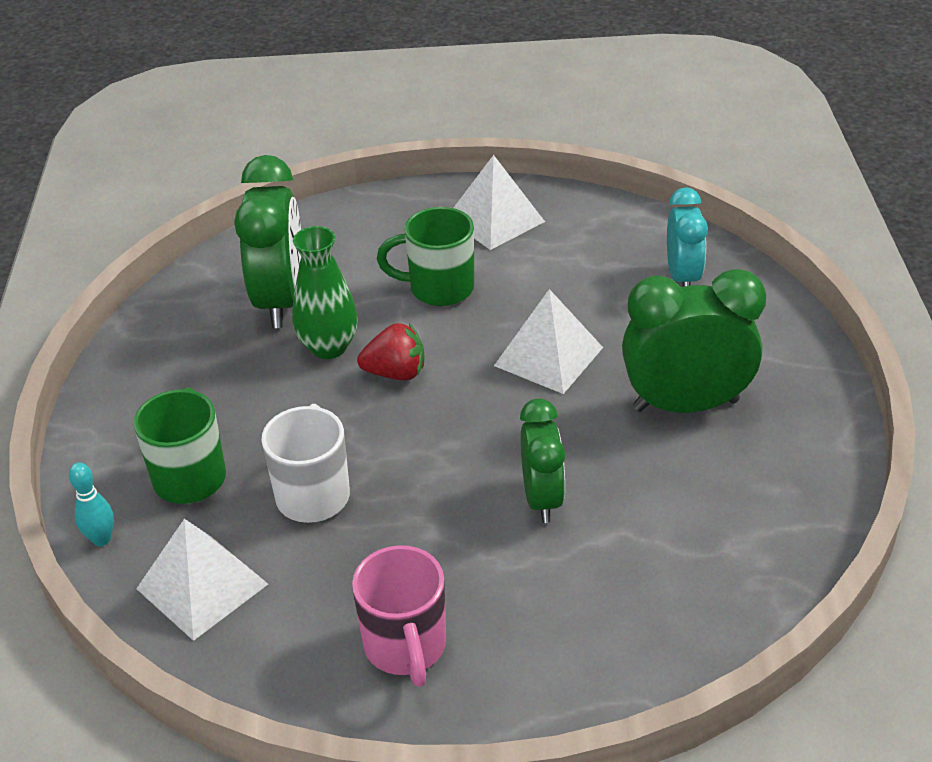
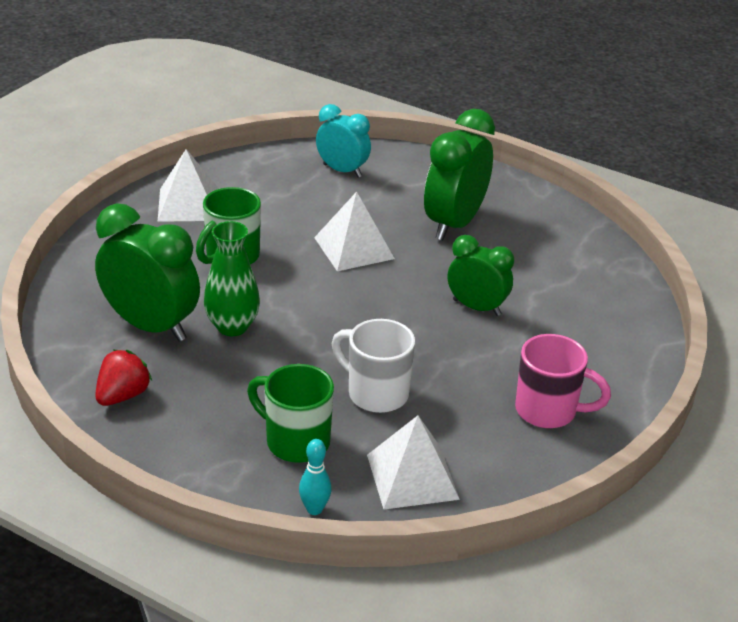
camera: 60 degrees left, 5 degrees down
red strawberry [357,323,425,380] -> red strawberry moved to [95,350,152,406]

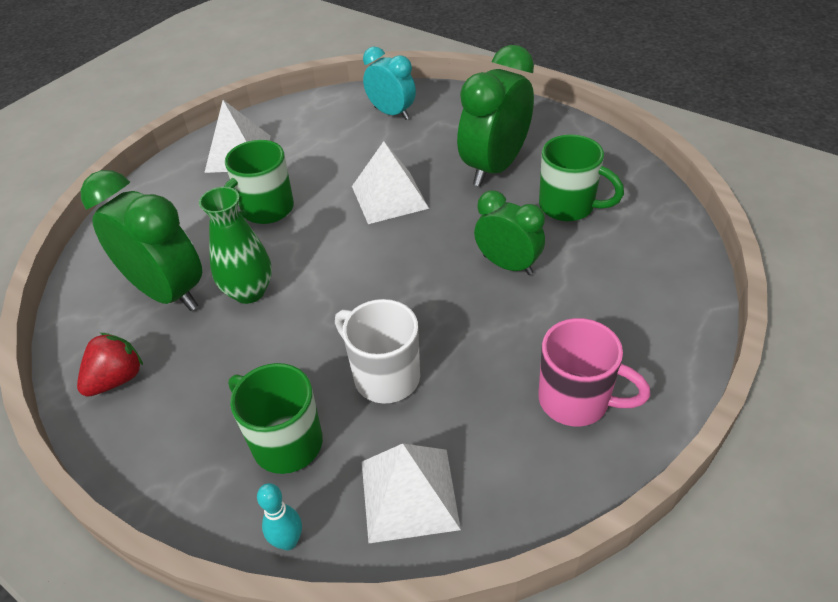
camera: 10 degrees right, 10 degrees up
none -> green mug [539,134,624,221]

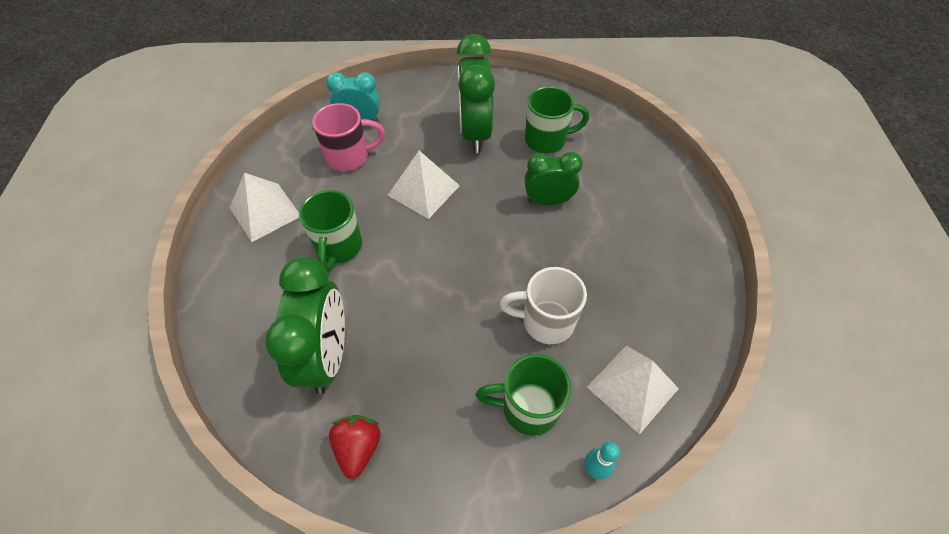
camera: 40 degrees left, 10 degrees up
green clock [81,170,202,311] -> green clock turned 90 degrees clockwise [265,257,345,394]
green vase [199,187,272,304] -> none
pink mug [538,318,651,427] -> pink mug moved to [312,103,385,171]

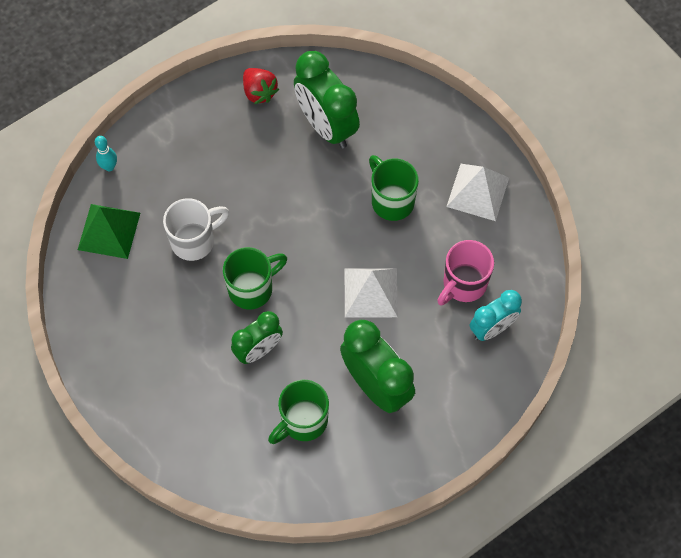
camera: 145 degrees right, 10 degrees up
green mug [476,354,571,436] -> green mug moved to [223,247,287,309]
white pyramid [587,345,679,434] -> green pyramid [78,204,140,259]

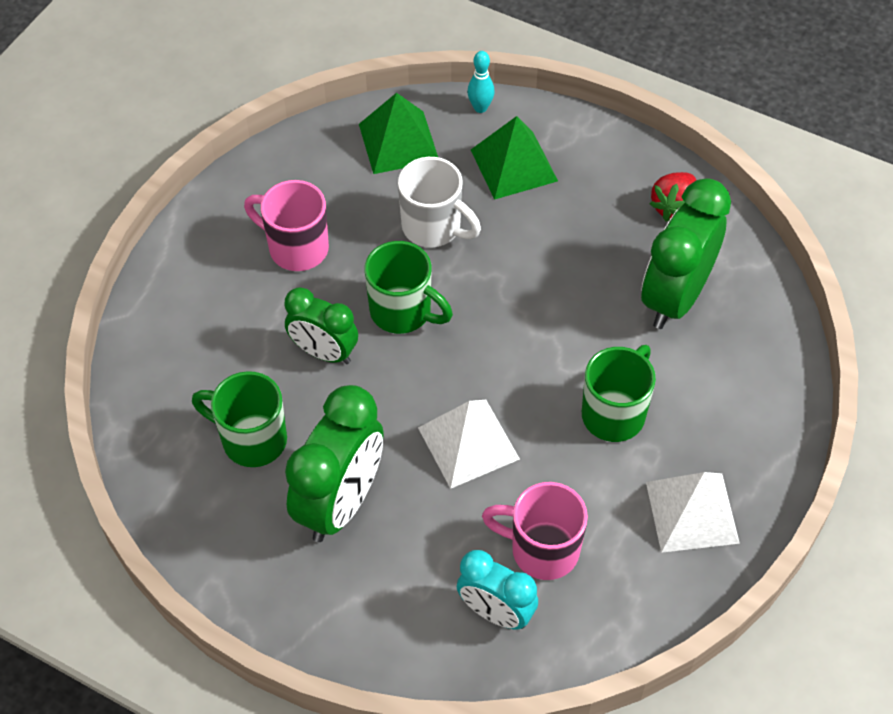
camera: 65 degrees right, 10 degrees down
none -> pink mug [244,180,329,271]
none -> green pyramid [471,116,558,200]

